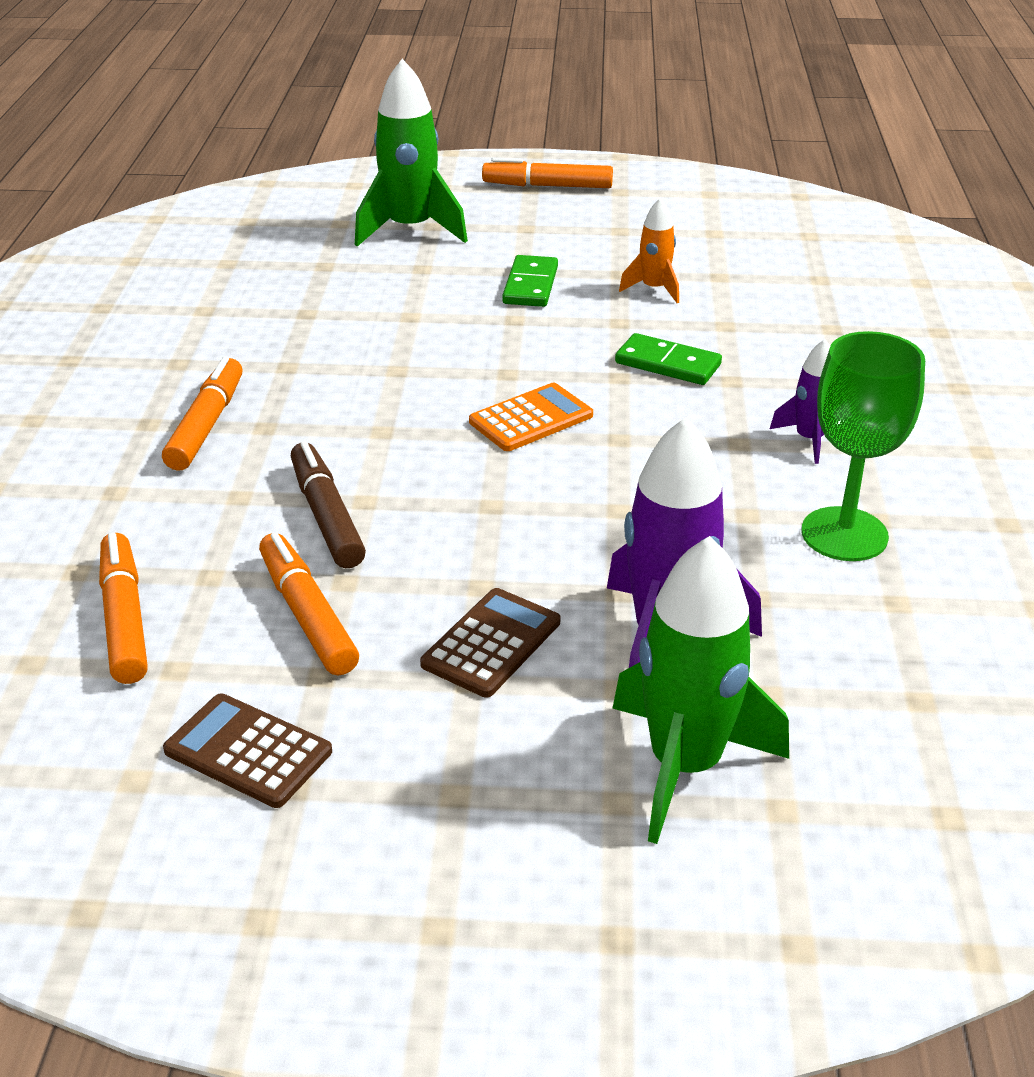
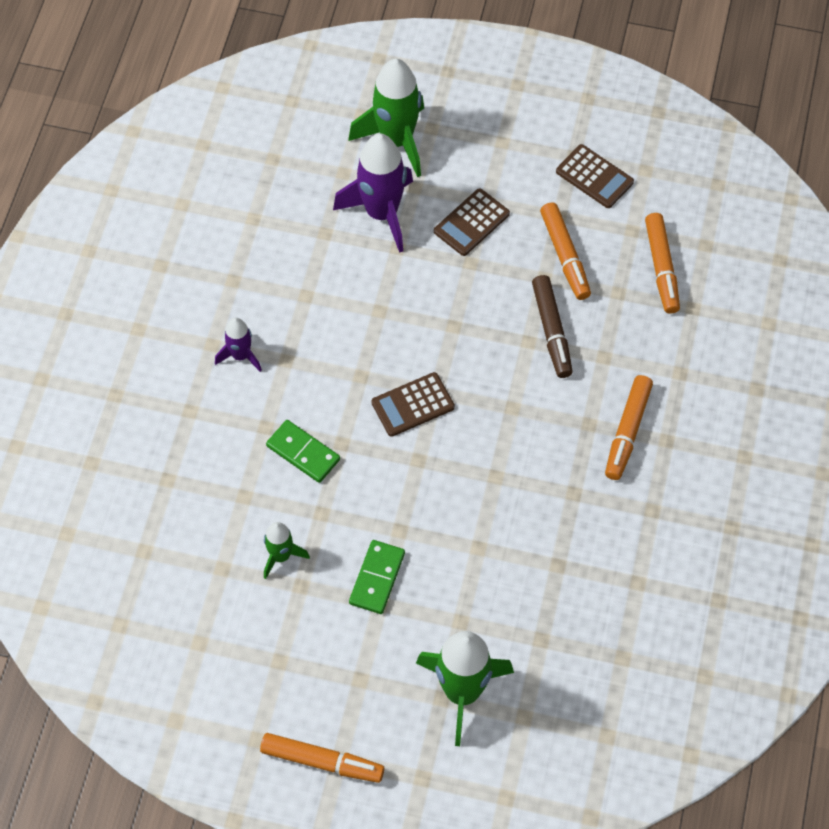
camera: 170 degrees left, 25 degrees up
orange calculator [469,383,593,451] -> brown calculator [371,372,455,437]
orange rocket [619,198,679,303] -> green rocket [264,522,310,579]
green goblet [801,331,925,561] -> none

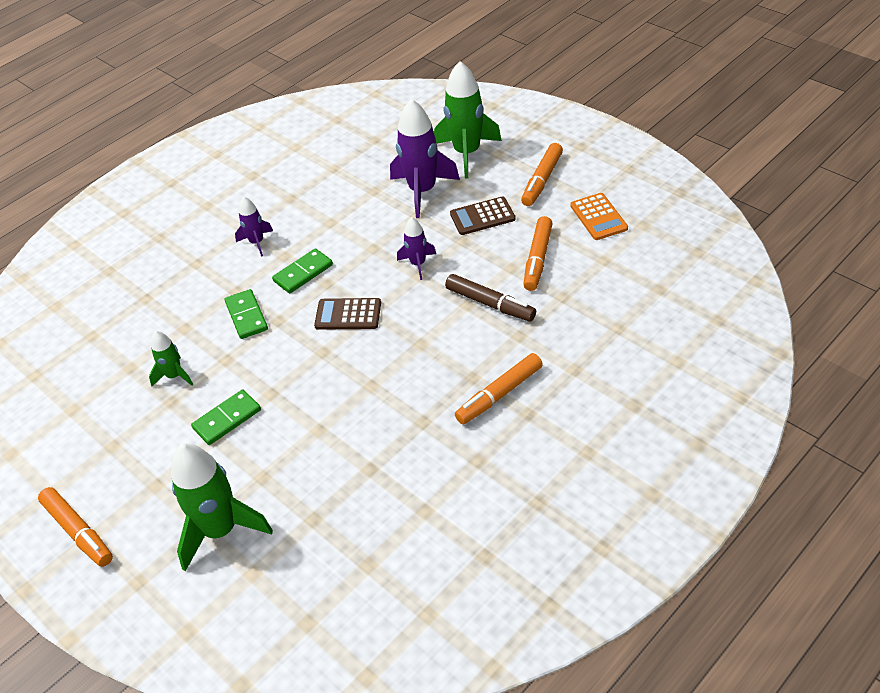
camera: 35 degrees right, 15 degrees down
brown marker [532,275,573,378] -> brown marker turned 75 degrees counterclockwise [445,274,536,321]
brown calculator [556,144,634,208] -> orange calculator [570,193,628,240]
orange marker [645,213,680,314] -> orange marker moved to [521,143,563,206]
none -> green domino [272,248,333,294]
none -> purple rocket [397,217,436,280]

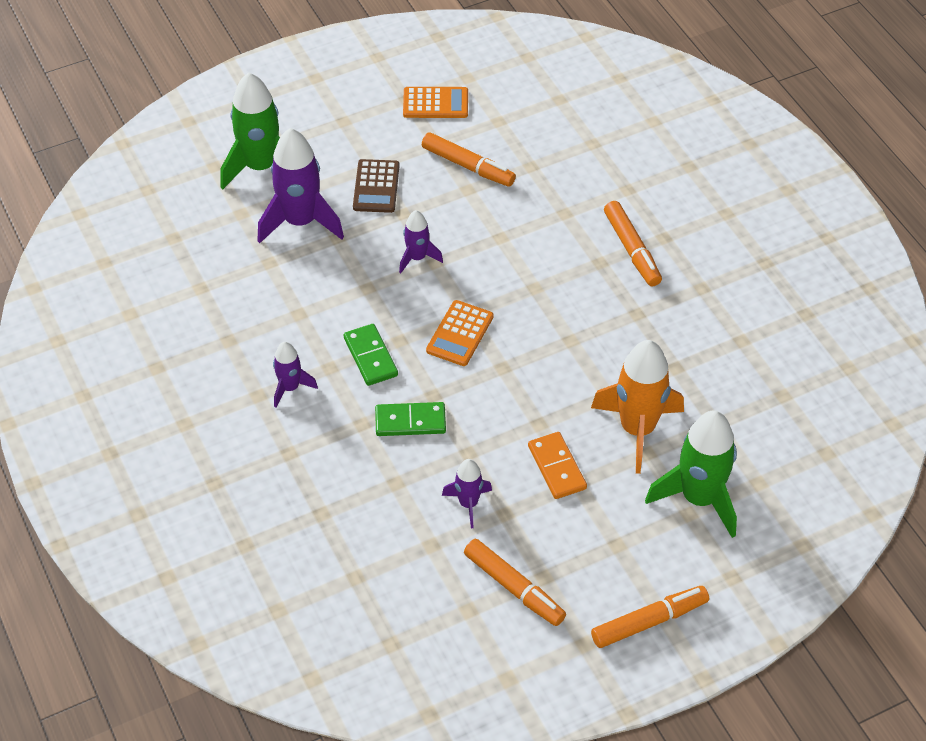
camera: 75 degrees left, 5 degrees up
green rocket [149,331,194,386] -> purple rocket [442,459,492,528]
green domino [191,390,261,445] -> orange domino [528,432,587,499]
brown calculator [314,298,381,330] -> orange calculator [426,300,494,366]
brown marker [445,274,536,321] -> none
orange marker [521,143,563,206] -> orange marker moved to [464,539,566,626]
none -> orange rocket [591,340,684,474]

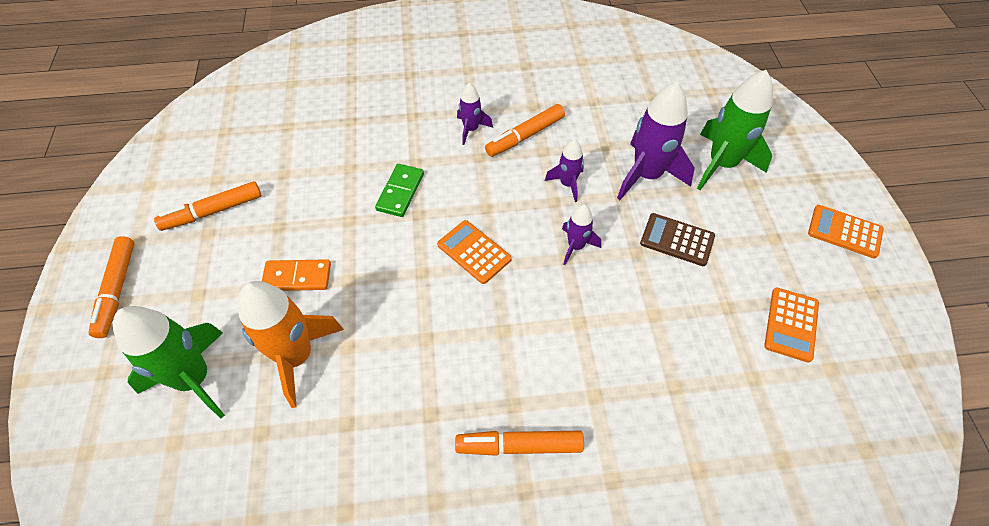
camera: 110 degrees right, 5 degrees up
green domino [343,324,398,386] -> none
orange marker [422,132,516,187] -> orange marker moved to [485,104,565,157]
purple rocket [442,459,492,528] -> purple rocket moved to [545,139,584,202]
none -> orange calculator [808,205,884,259]

